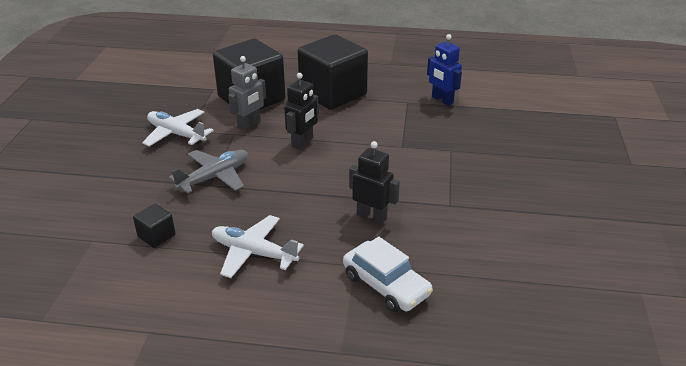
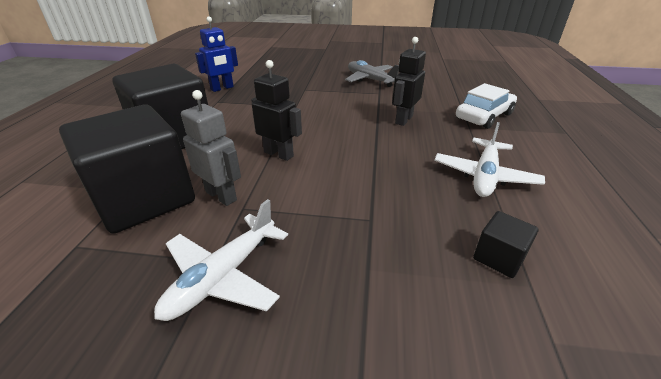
camera: 90 degrees left, 0 degrees up
grey plane [169,150,248,194] -> grey plane moved to [345,60,399,87]

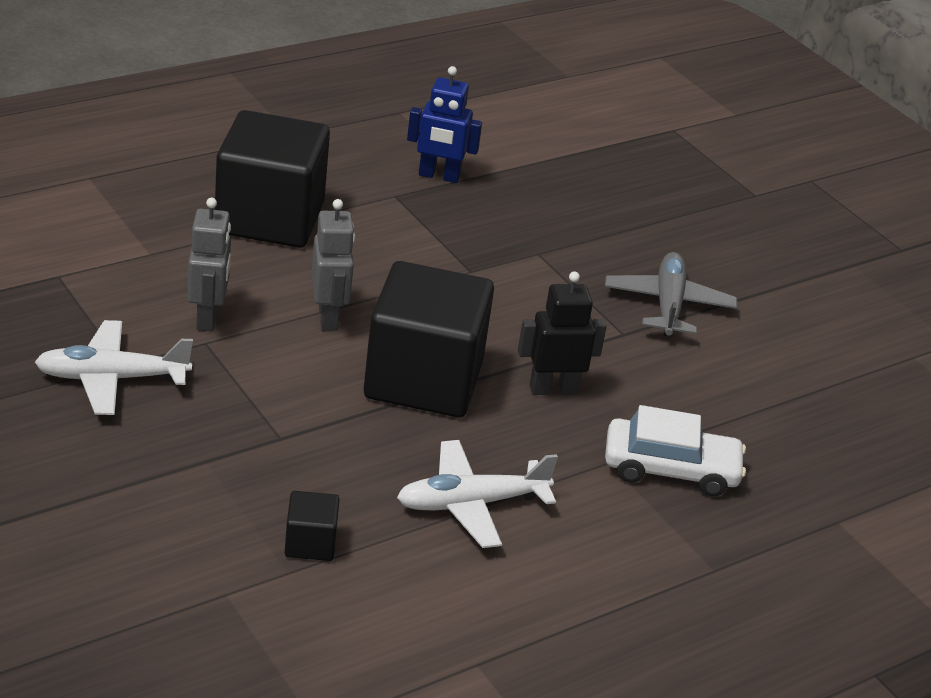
camera: 45 degrees right, 0 degrees up
black cube [59,104,195,234] -> black cube moved to [364,261,494,418]
black robot [251,60,302,161] -> grey robot [312,199,355,331]

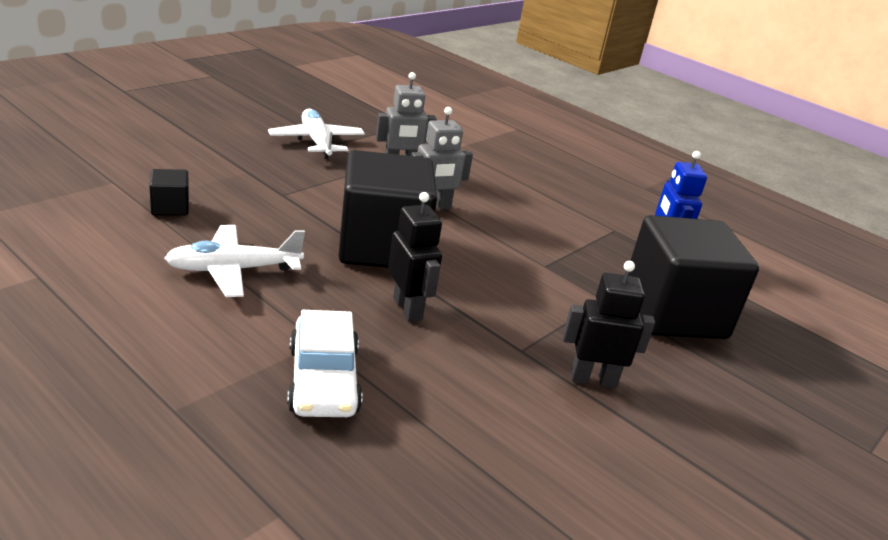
camera: 75 degrees right, 5 degrees down
black cube [215,110,330,248] -> black cube moved to [628,215,759,339]
white plane [397,440,558,548] -> white plane turned 75 degrees counterclockwise [165,225,305,297]
grey plane [605,252,737,336] -> black robot [563,261,655,388]

